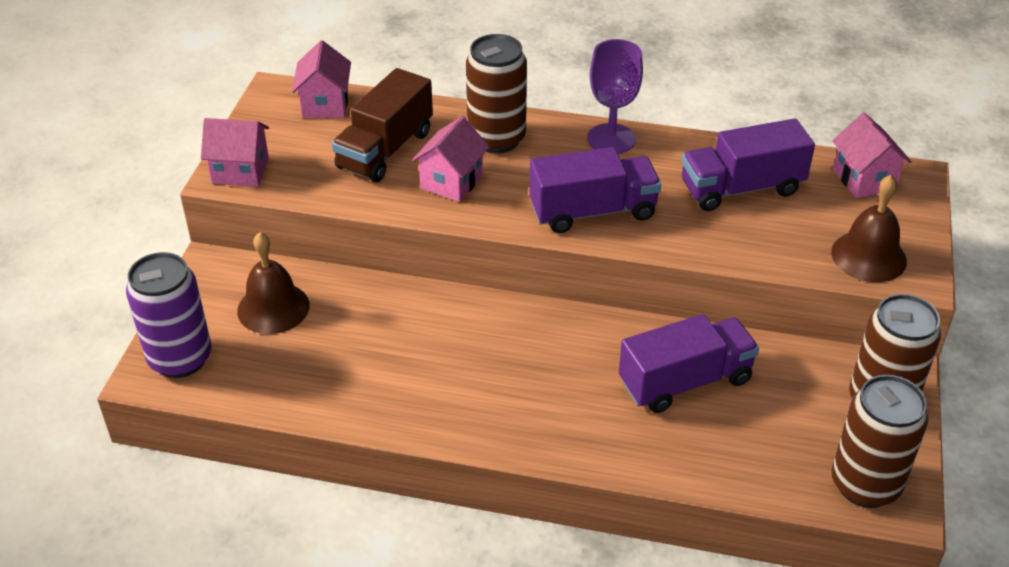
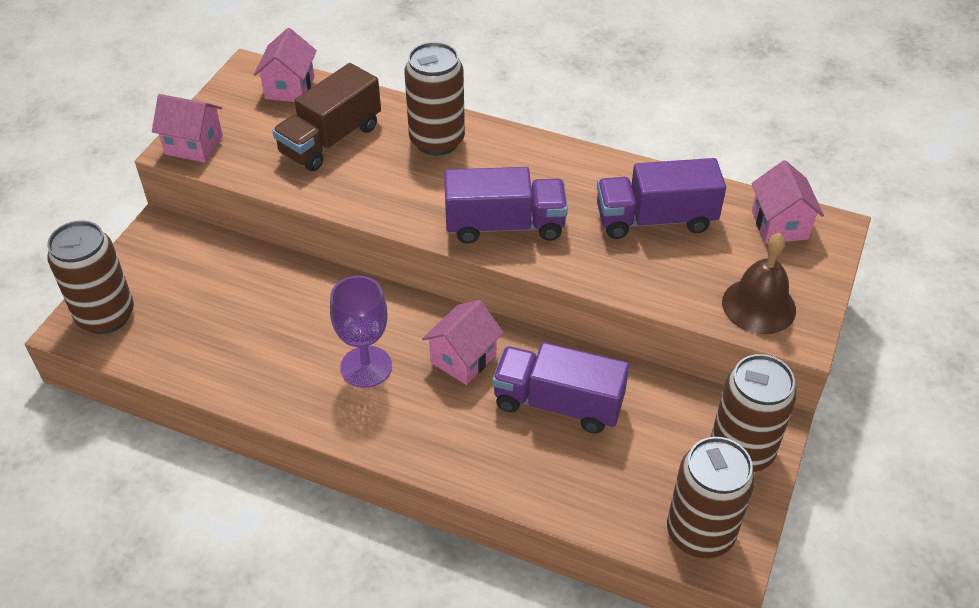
camera: 10 degrees right, 5 degrees up
purple can [126,252,212,378] -> brown can [47,220,134,334]
brown bell [237,232,310,334] -> none
pink house [412,116,489,202] -> pink house moved to [422,300,504,385]
purple goblet [587,39,643,154] -> purple goblet moved to [330,276,392,388]
purple truck [619,314,759,413] -> purple truck turned 150 degrees counterclockwise [492,342,629,434]

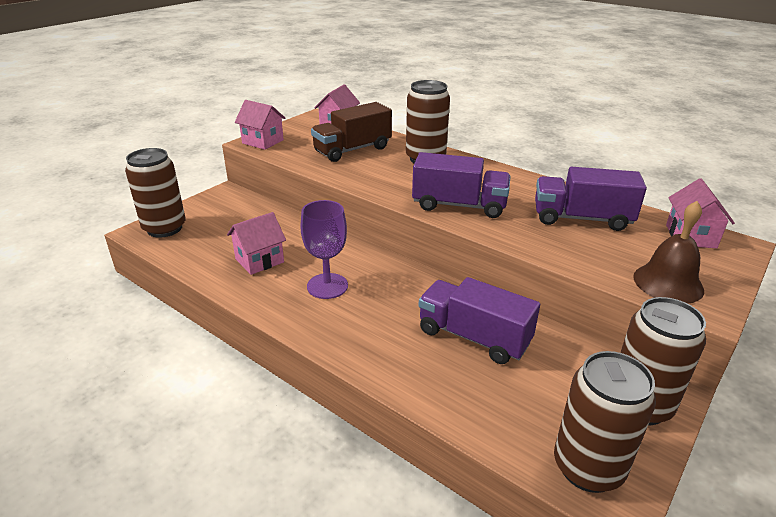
camera: 15 degrees right, 15 degrees down
pink house [422,300,504,385] -> pink house moved to [227,212,286,275]

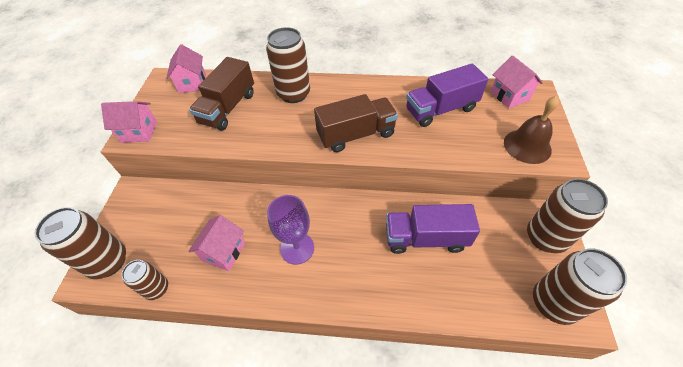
camera: 30 degrees left, 20 degrees up
purple truck [412,152,511,218] -> brown truck [314,94,398,152]
none -> brown can [121,260,168,300]

